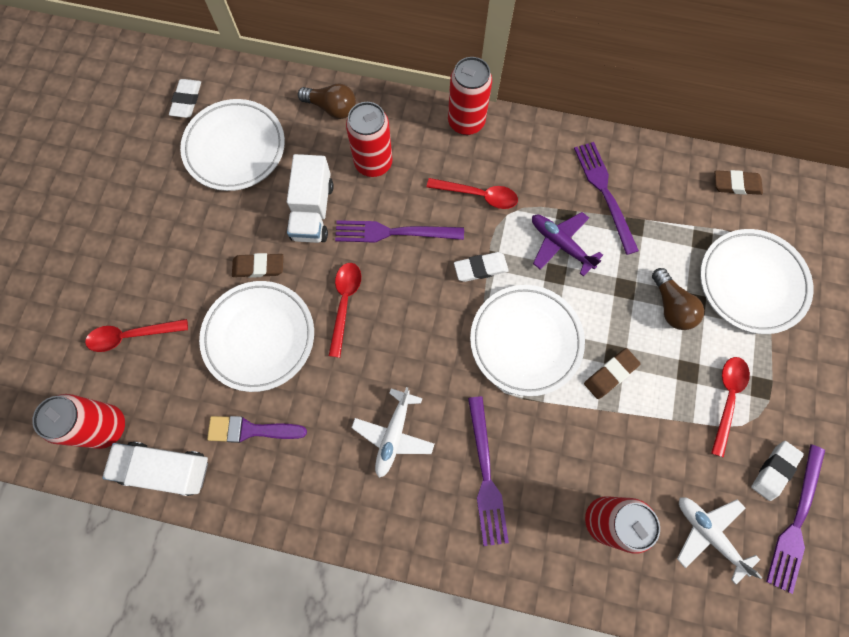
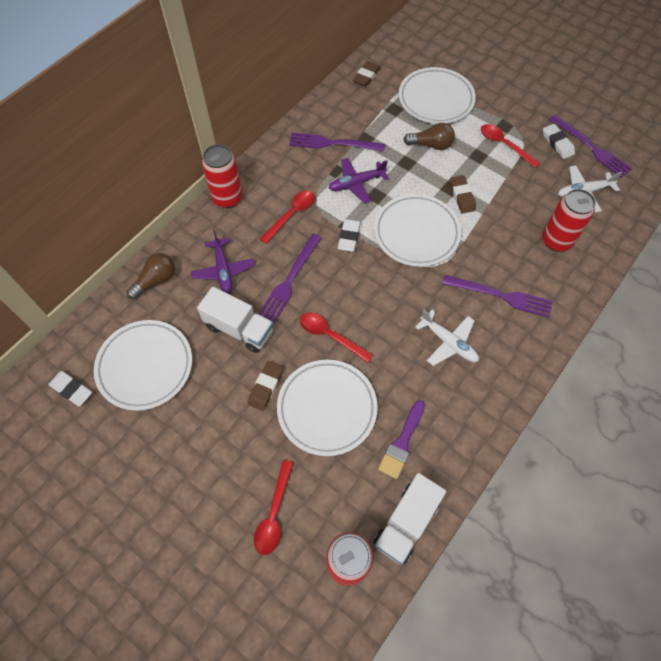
camera: 65 degrees left, 10 degrees down
red can [346,102,393,177] -> purple plane [191,230,255,294]

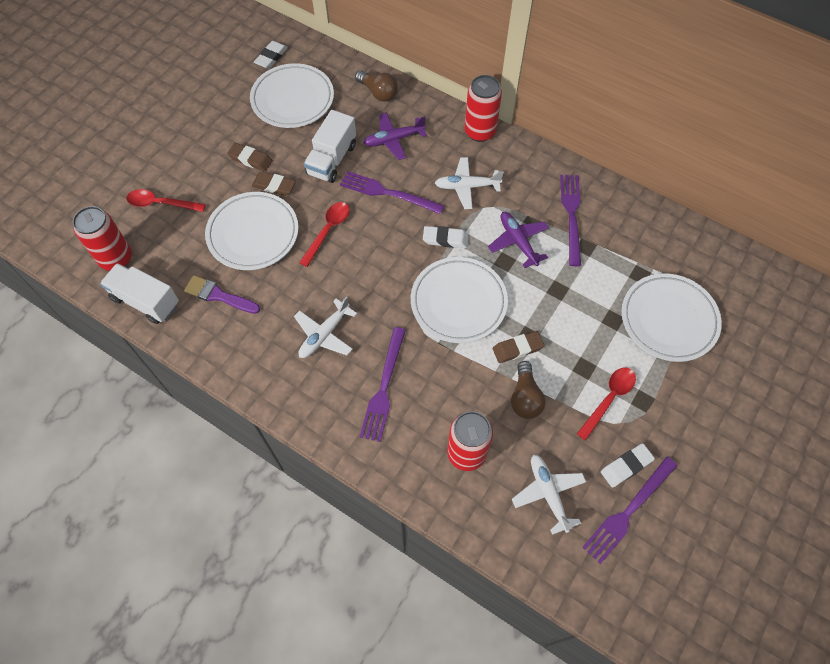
camera: 85 degrees right, 0 degrees up
red spoon [260,191,315,244] -> white plane [435,157,504,209]
brown eraser [353,61,380,87] -> brown eraser moved to [227,143,272,172]
brown light bulb [403,123,455,150] -> brown light bulb moved to [511,361,546,419]

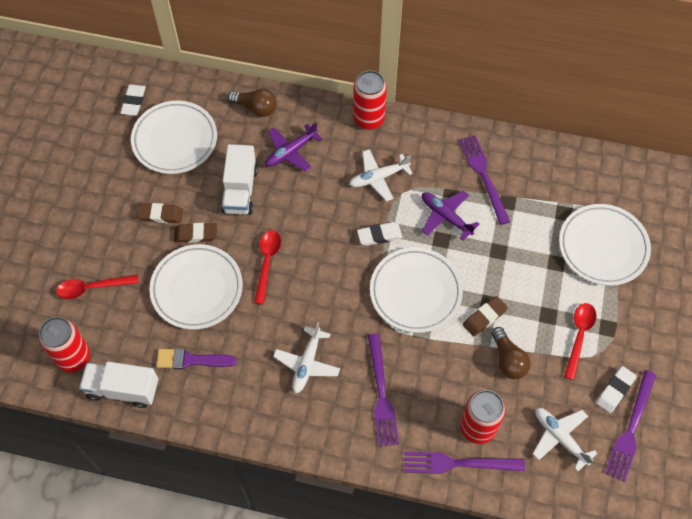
camera: 20 degrees left, 0 degrees up
purple fork [340,171,445,214] -> purple fork moved to [404,452,525,474]

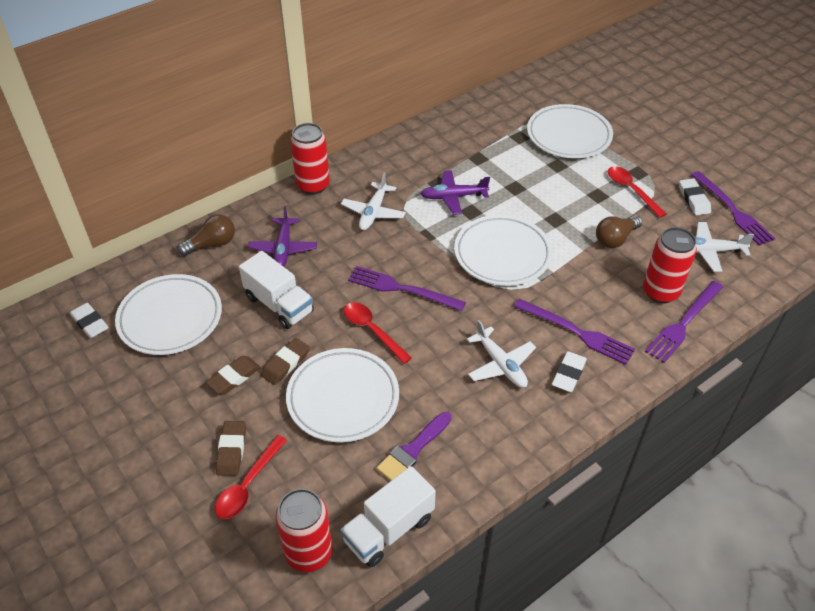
camera: 50 degrees left, 15 degrees down
white eraser [357,222,402,246] -> white eraser moved to [552,351,587,392]
purple fork [459,135,510,225] -> purple fork moved to [348,266,466,311]
brown eraser [463,296,508,337] -> brown eraser moved to [216,421,246,476]
brown light bulb [492,327,531,379] -> brown light bulb turned 120 degrees clockwise [596,215,642,248]

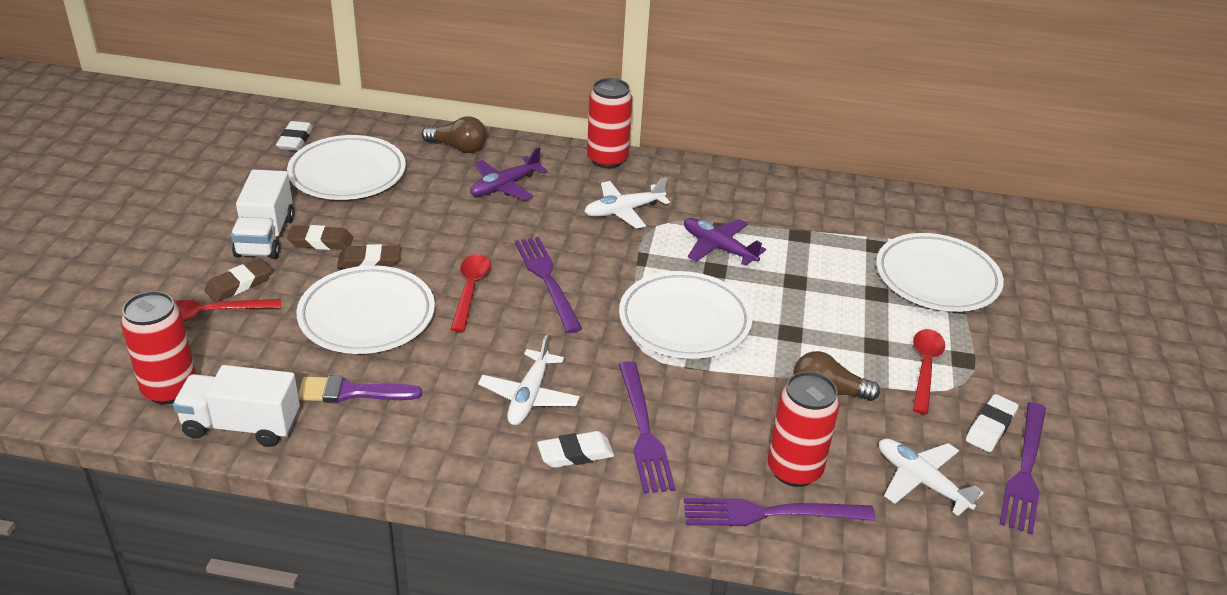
camera: 45 degrees right, 10 degrees down
white truck [239,251,314,329] -> white truck moved to [231,169,294,259]

